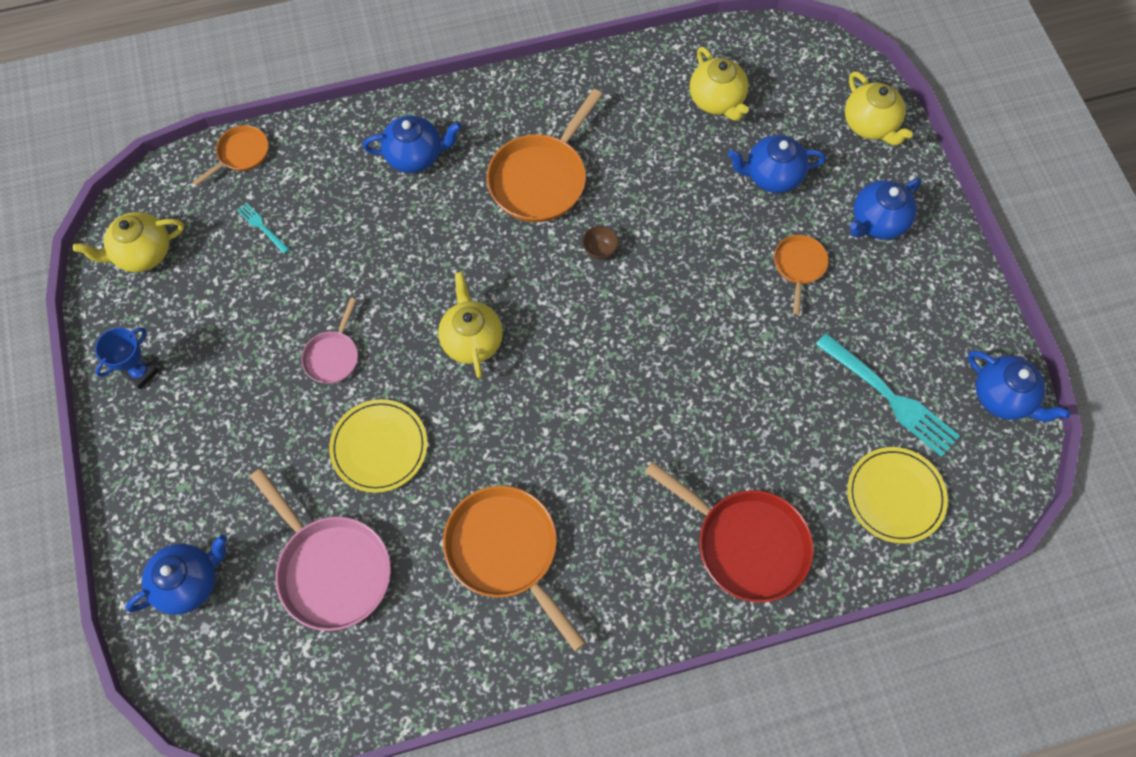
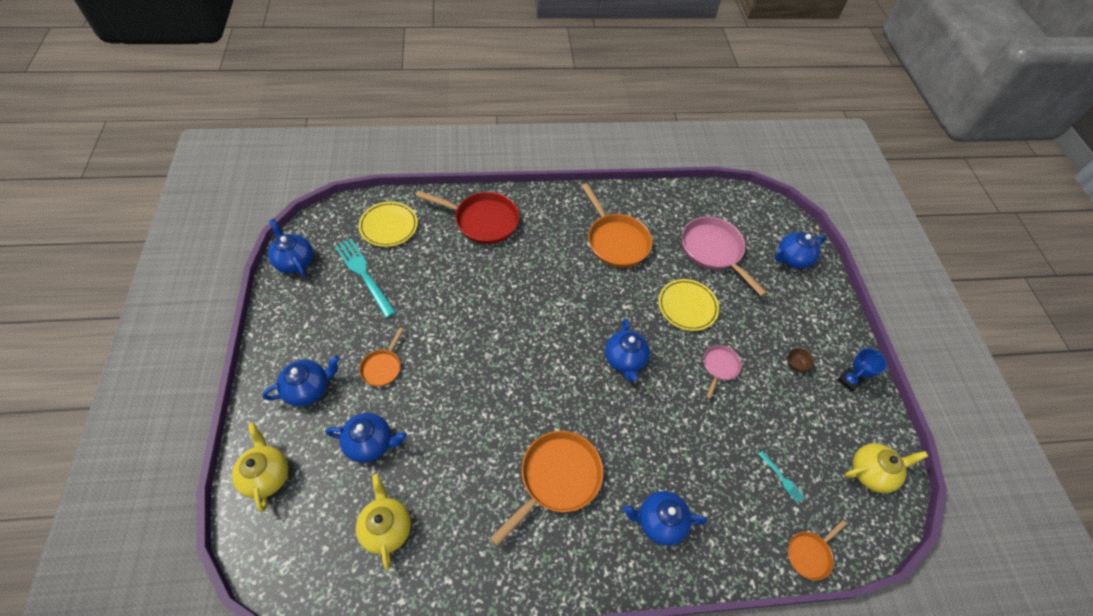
camera: 175 degrees left, 10 degrees down
yellow teapot [438,272,503,378] -> blue teapot [605,319,650,382]
brown bowl [582,226,619,260] -> brown bowl moved to [788,348,814,372]
red pan [645,462,814,602] -> red pan turned 150 degrees clockwise [416,191,520,244]

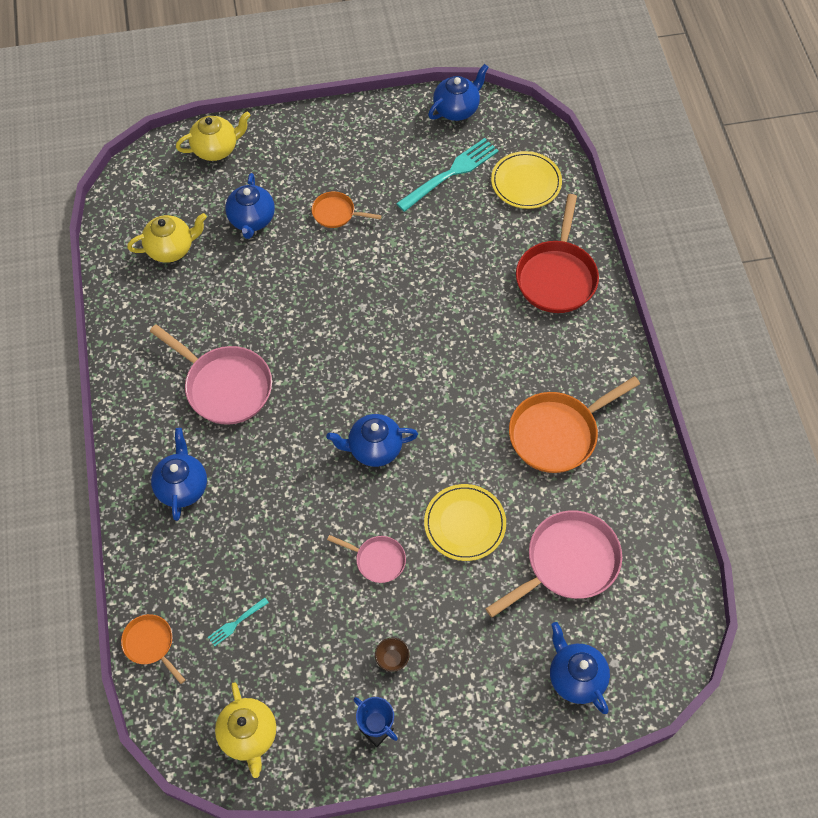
camera: 90 degrees right, 5 degrees up
blue teapot [263,355,340,406] -> none
orange pan [490,431,603,546] -> pink pan [150,324,272,425]

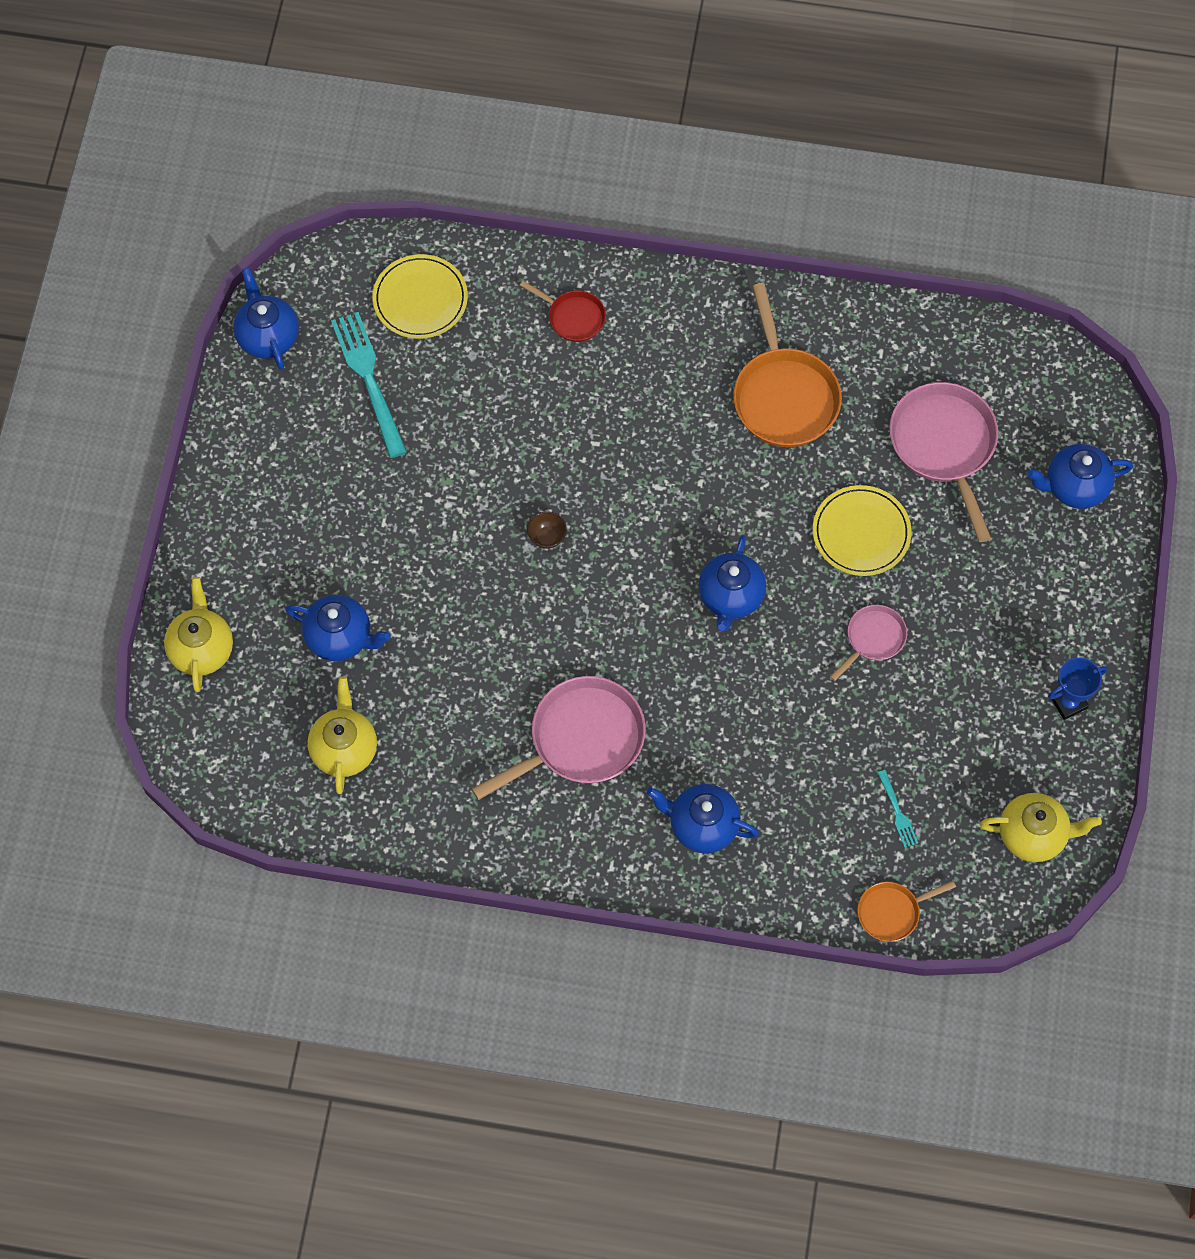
camera: 70 degrees left, 5 degrees up
orange pan [311,192,382,228] -> none
brown bowl [375,638,410,672] -> brown bowl moved to [527,511,567,549]
red pan [516,194,599,313] -> red pan [520,280,606,342], size x0.53

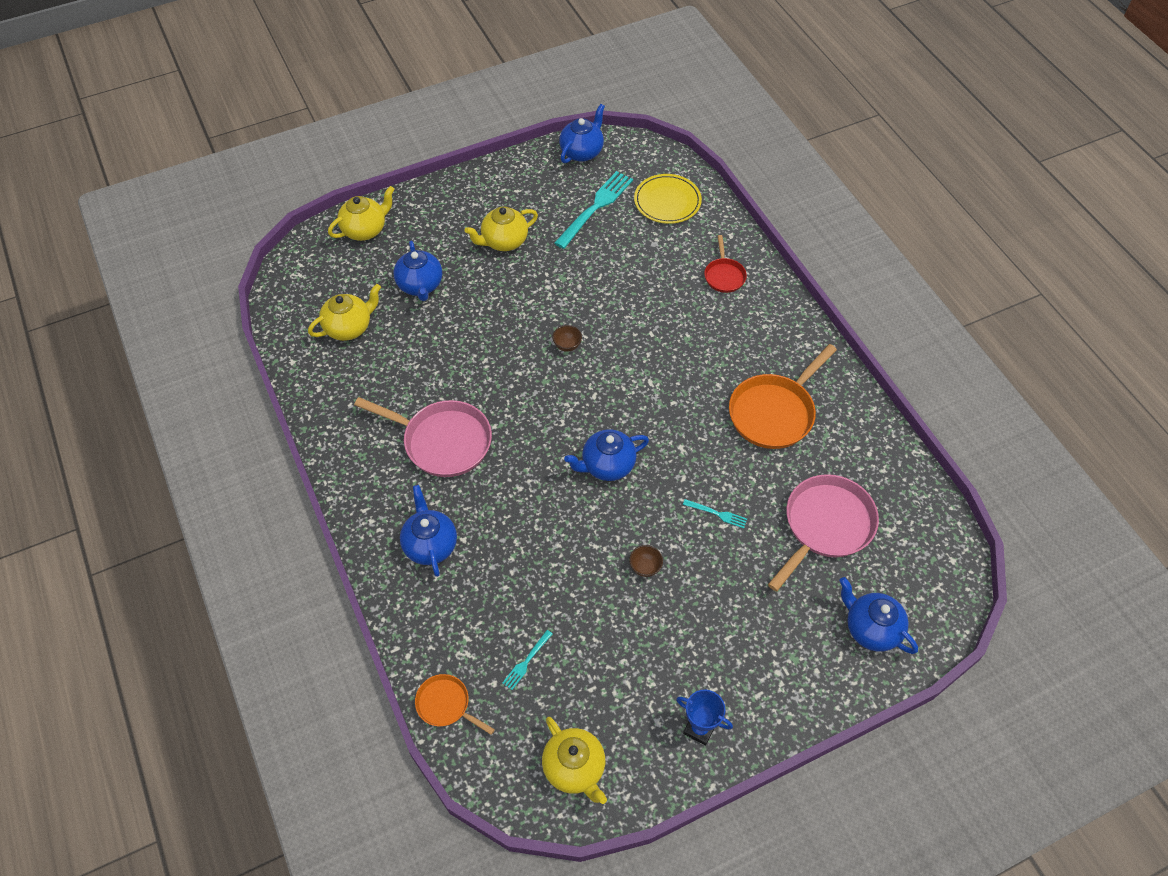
camera: 55 degrees right, 10 degrees down
yellow plate [813,485,912,576] -> turquoise fork [683,499,747,528]
pink pan [830,605,907,681] -> brown bowl [629,545,663,577]
none -> yellow teapot [464,207,538,251]

